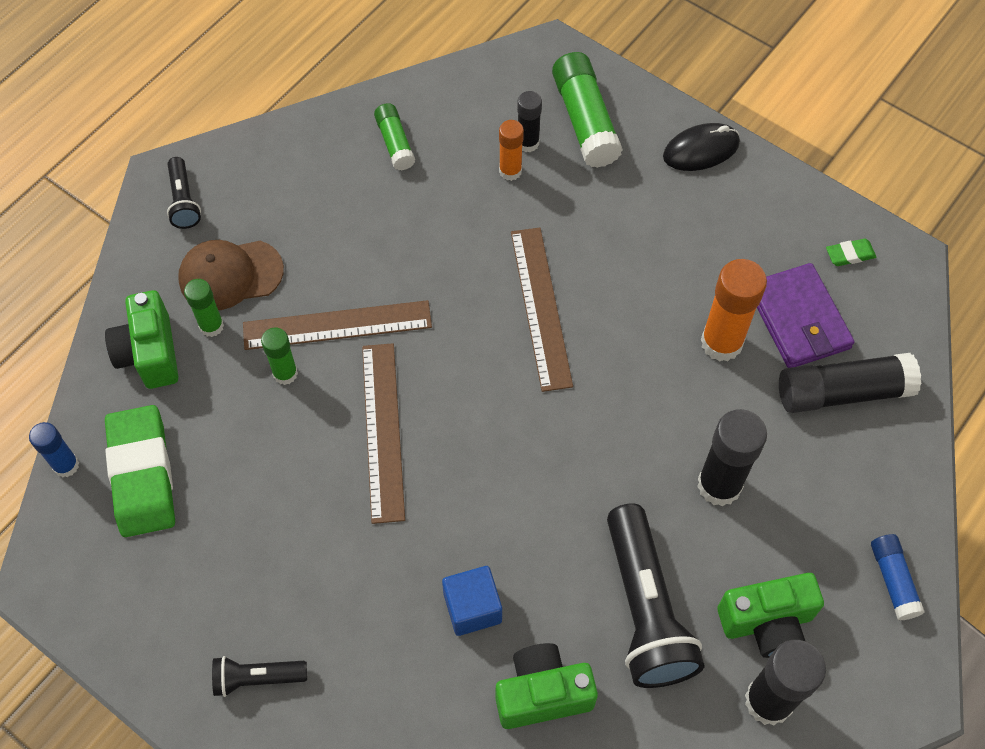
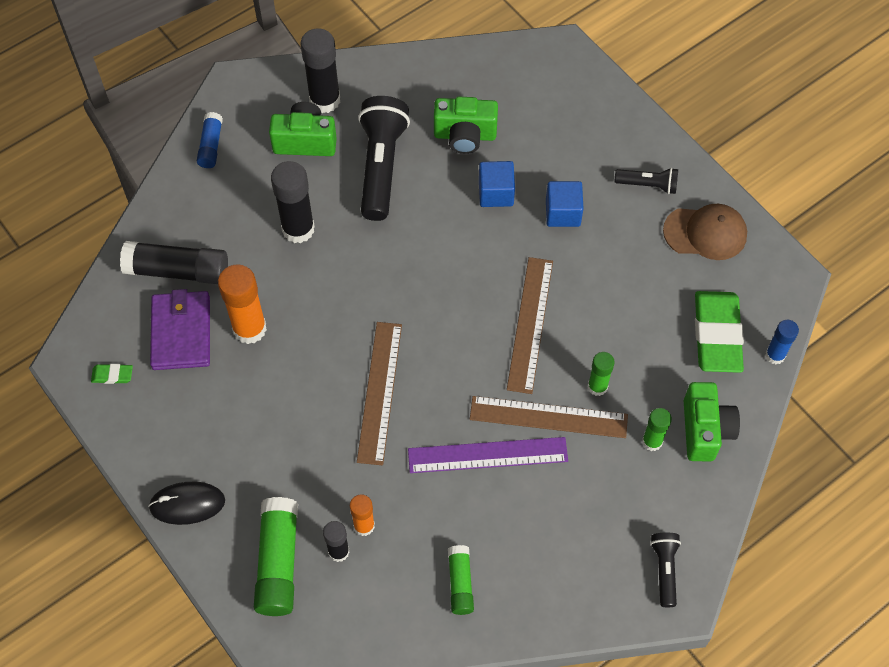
camera: 165 degrees left, 0 degrees up
brown cap [178,240,284,310] -> brown cap moved to [663,204,747,260]
none -> purple ruler [408,437,568,473]
none -> blue cube [546,181,584,227]

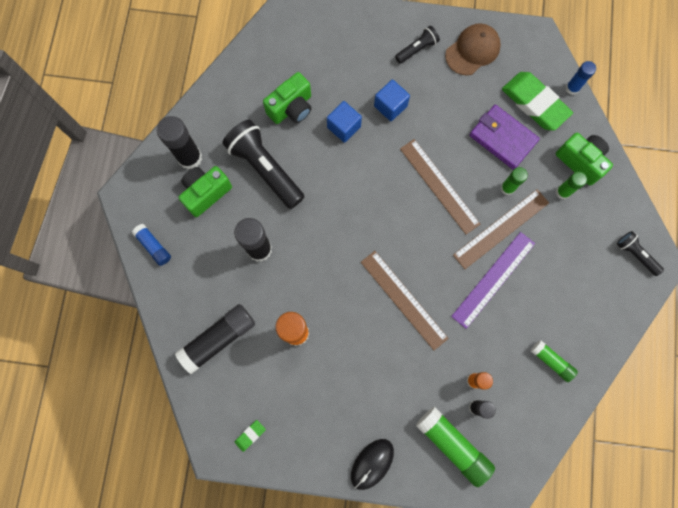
camera: 45 degrees left, 15 degrees up
purple wallet [150,289,210,370] -> purple wallet moved to [469,105,540,170]

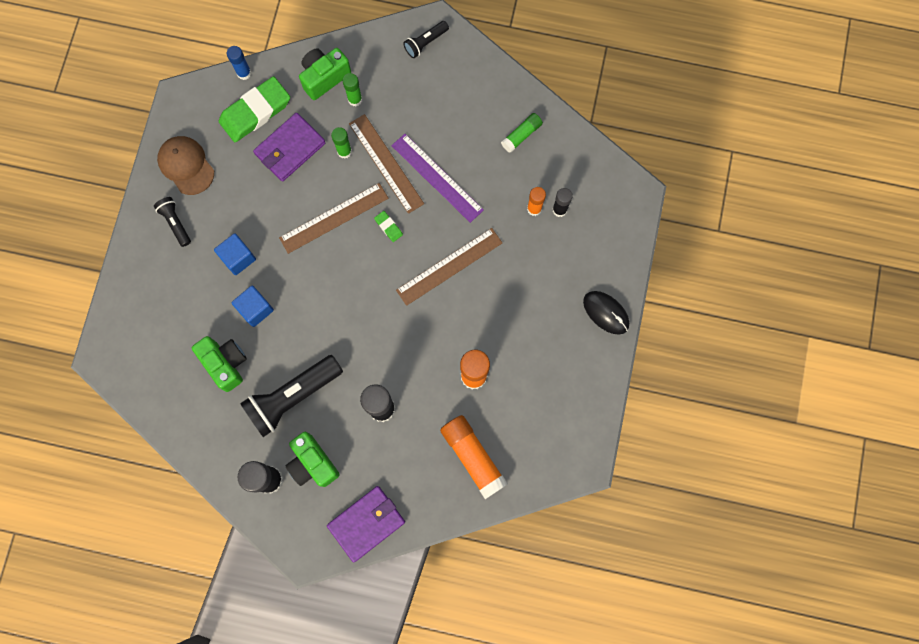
camera: 85 degrees left, 0 degrees up
blue glue stick [132,224,171,266] -> purple wallet [327,486,405,562]
black glue stick [175,304,255,374] -> orange glue stick [440,415,508,499]
green eraser [234,420,266,452] -> green eraser moved to [374,211,403,242]
green glue stick [416,406,495,487] -> none

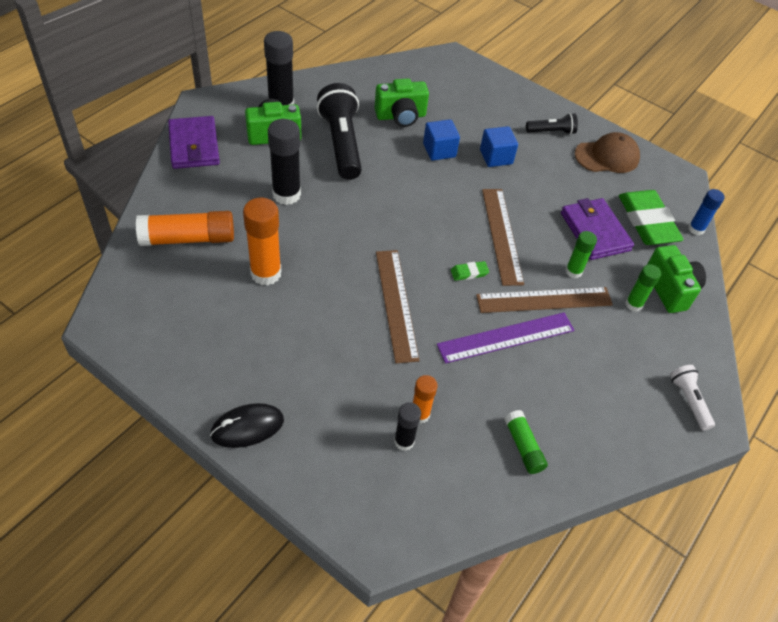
camera: 110 degrees right, 25 degrees down
black flashlight [403,21,449,58] -> white flashlight [670,365,715,431]

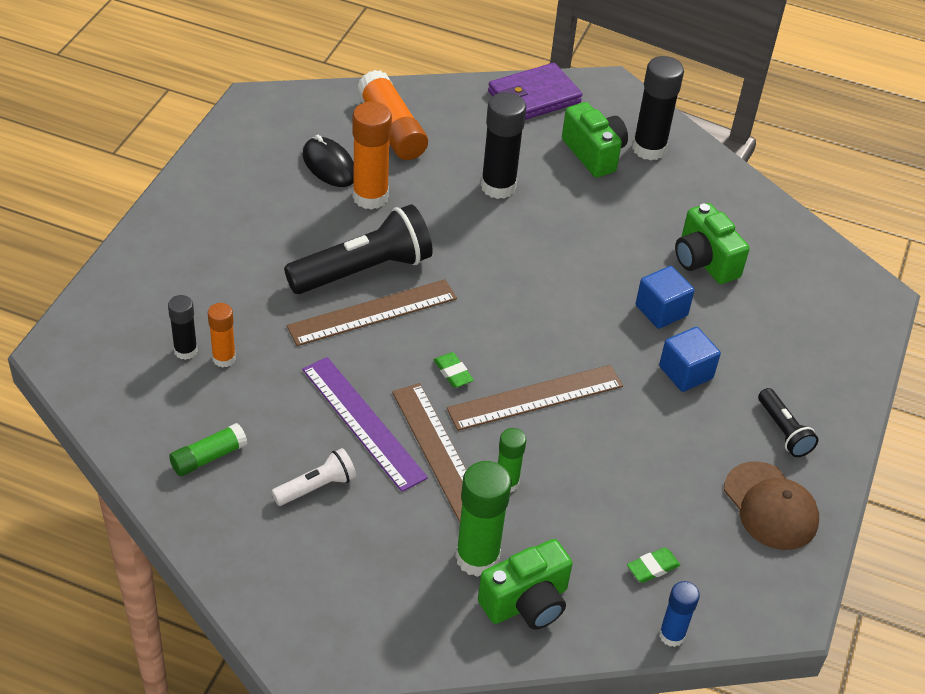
camera: 75 degrees right, 5 degrees down
black mouse [210,403,284,448] -> black mouse moved to [302,135,354,187]
black flashlight [317,83,362,180] -> black flashlight moved to [284,204,433,294]
purple wallet [561,198,634,260] -> none
green eraser [619,190,684,245] -> green eraser [627,547,680,583], size x0.42
green glue stick [625,264,661,312] -> green glue stick [455,461,511,577], size x1.72
white flashlight [670,365,715,431] -> white flashlight moved to [271,448,356,506]

